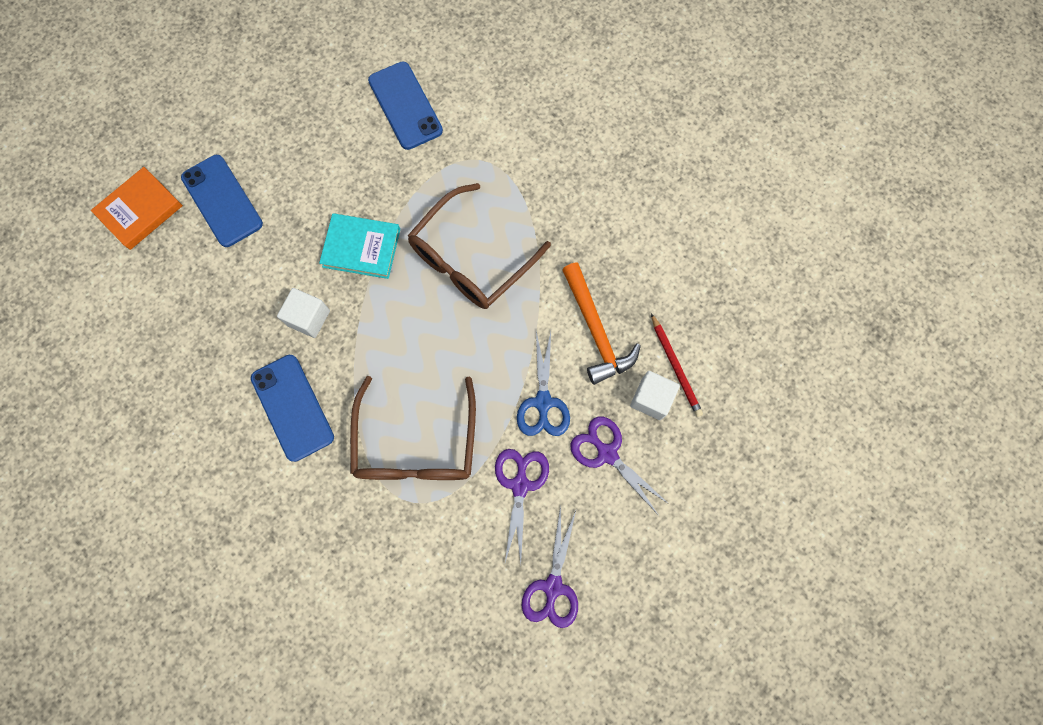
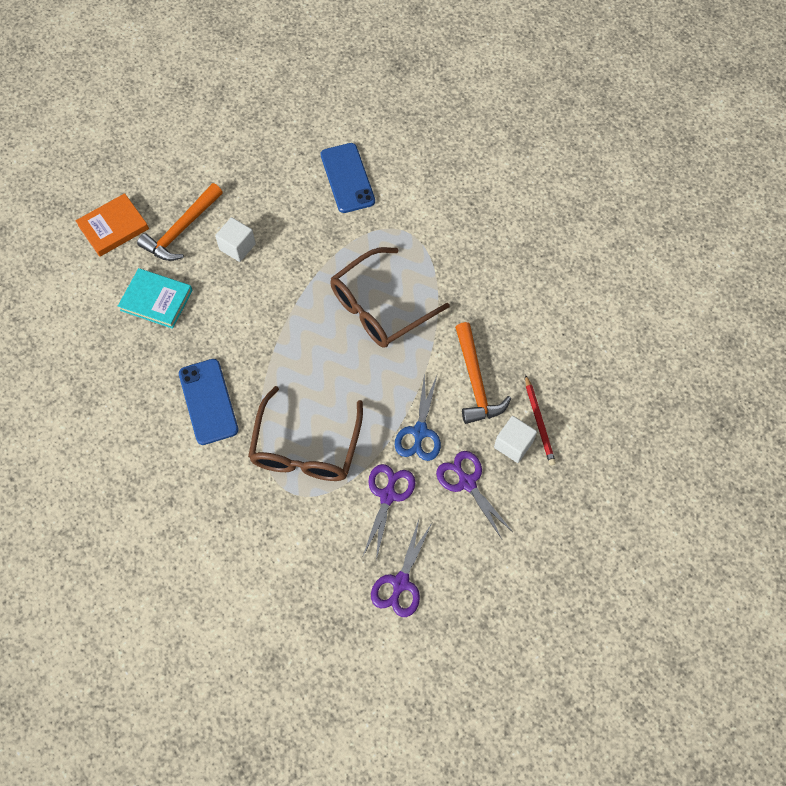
camera: 10 degrees right, 10 degrees down
blue phone [181,155,263,247] -> orange hammer [137,183,223,261]
white cube [277,288,330,338] -> white cube moved to [215,217,256,262]
turquoise book [319,213,400,279] -> turquoise book moved to [118,268,193,329]

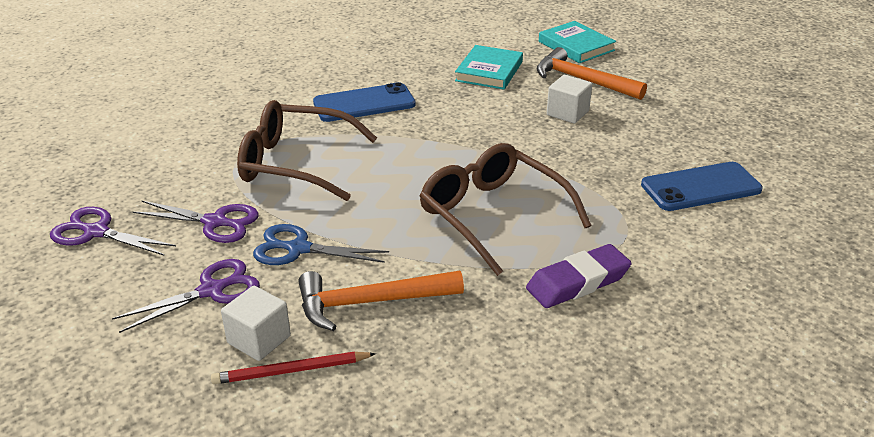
camera: 90 degrees right, 30 degrees down
orange book [75,193,149,257] -> turquoise book [539,21,616,63]
none -> purple eraser [526,244,632,308]

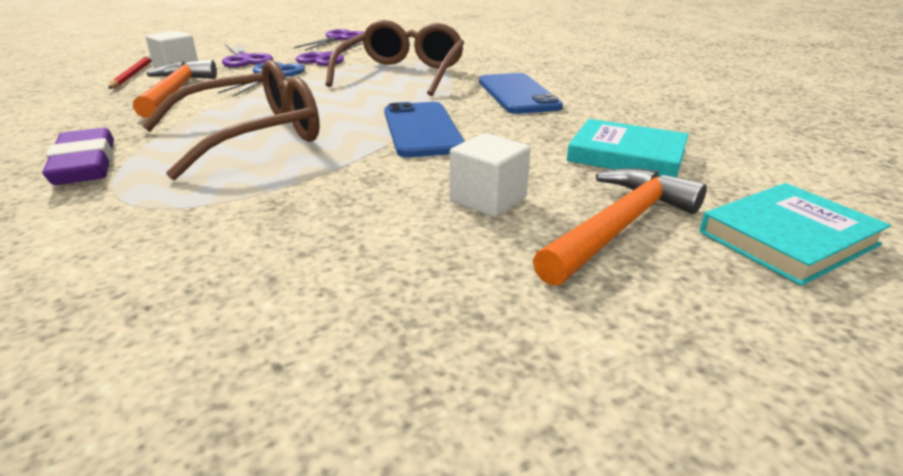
camera: 95 degrees right, 5 degrees down
blue phone [641,162,763,211] -> blue phone moved to [384,102,465,157]

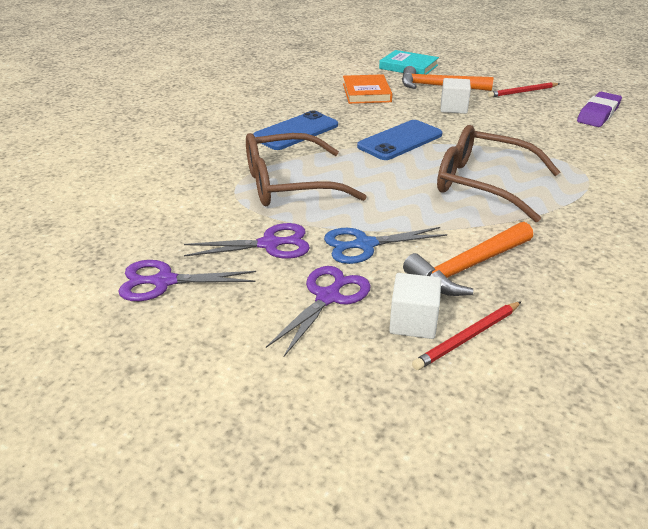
camera: 120 degrees left, 5 degrees up
purple eraser [42,128,114,185] -> purple eraser moved to [577,92,622,127]
turquoise book [567,119,689,178] -> orange book [343,74,392,104]
none -> red pencil [488,82,560,98]

